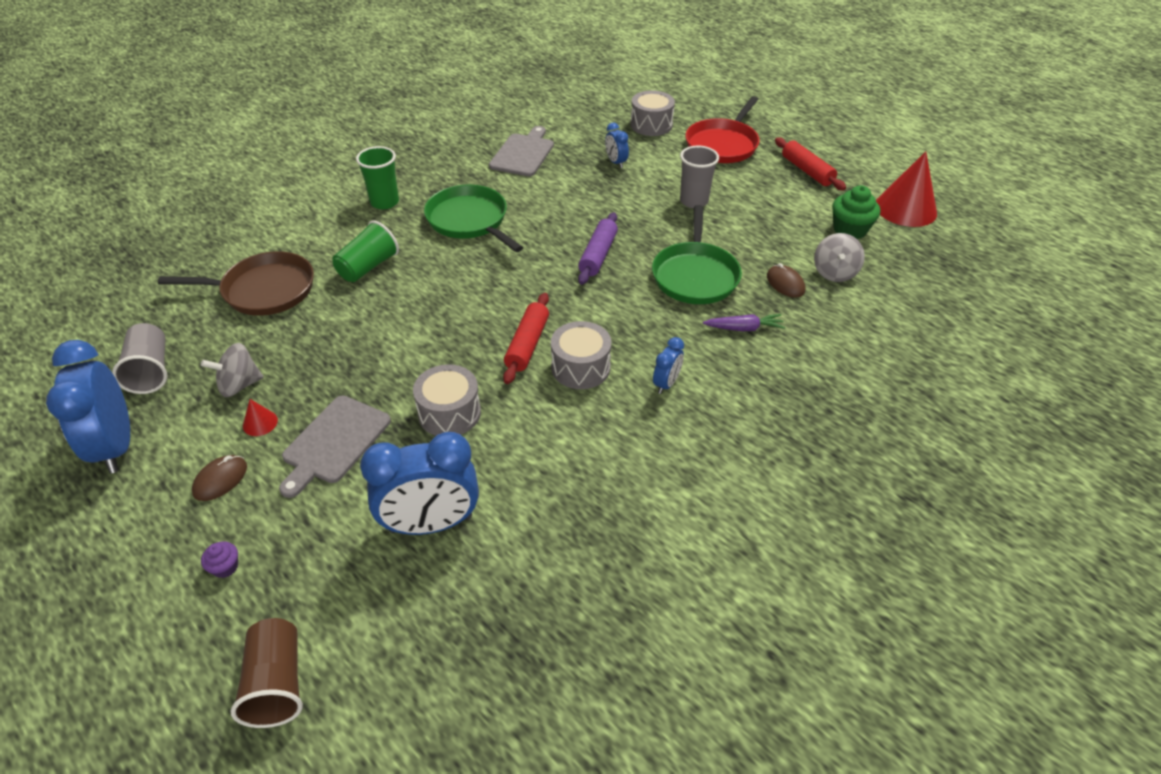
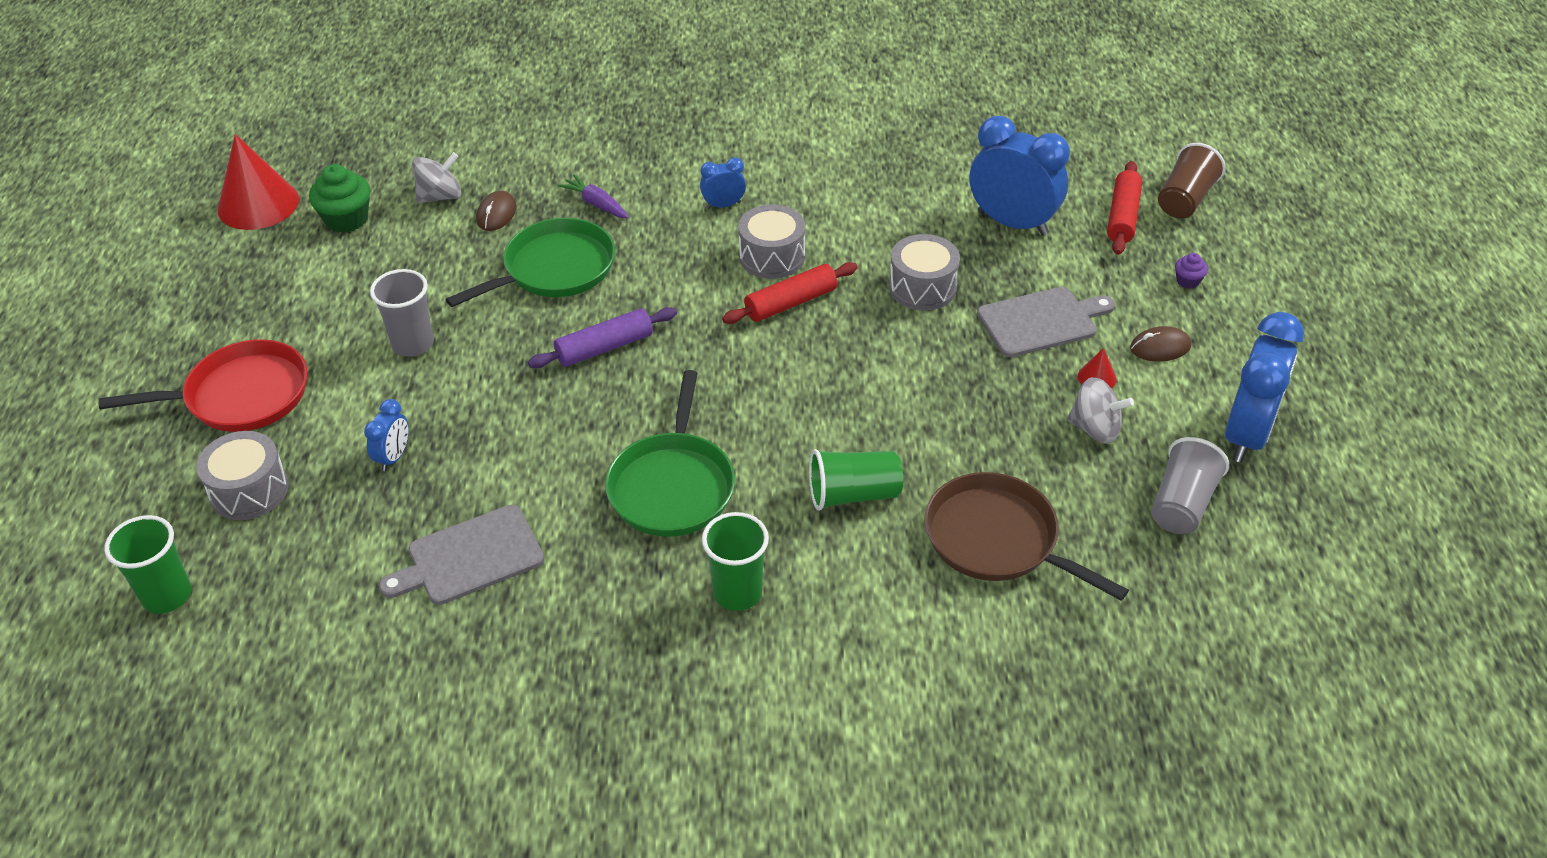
camera: 135 degrees left, 0 degrees up
red rolling pin [775,137,846,190] -> red rolling pin moved to [1107,161,1142,255]
none -> green cup [104,515,191,614]

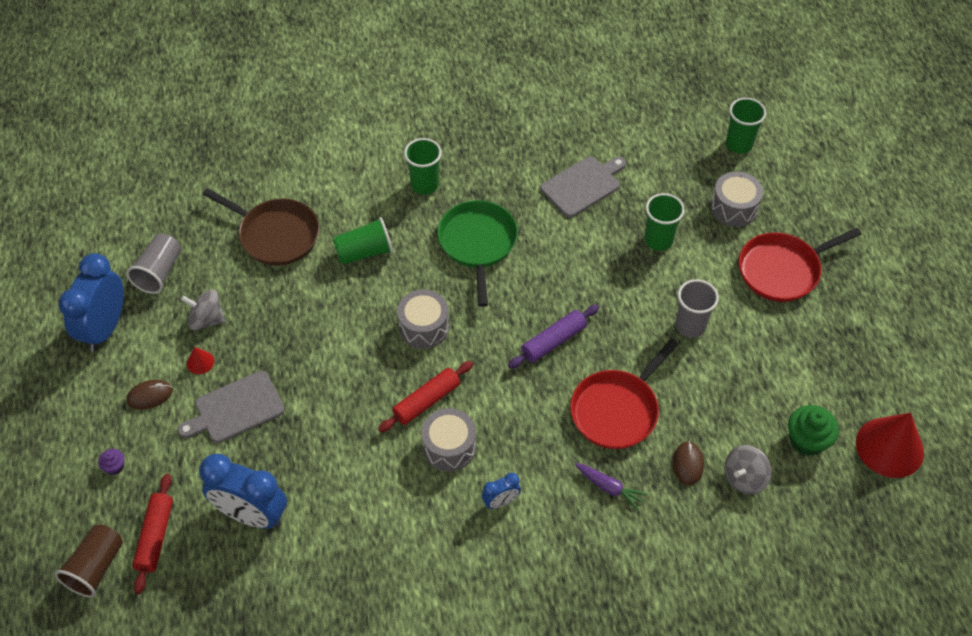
camera: 170 degrees right, 10 degrees up
blue clock [364,399,409,471] -> green cup [645,193,685,251]
green pan [446,218,615,307] -> red pan [570,339,678,449]
grey drum [889,234,960,310] -> grey drum moved to [397,289,449,349]

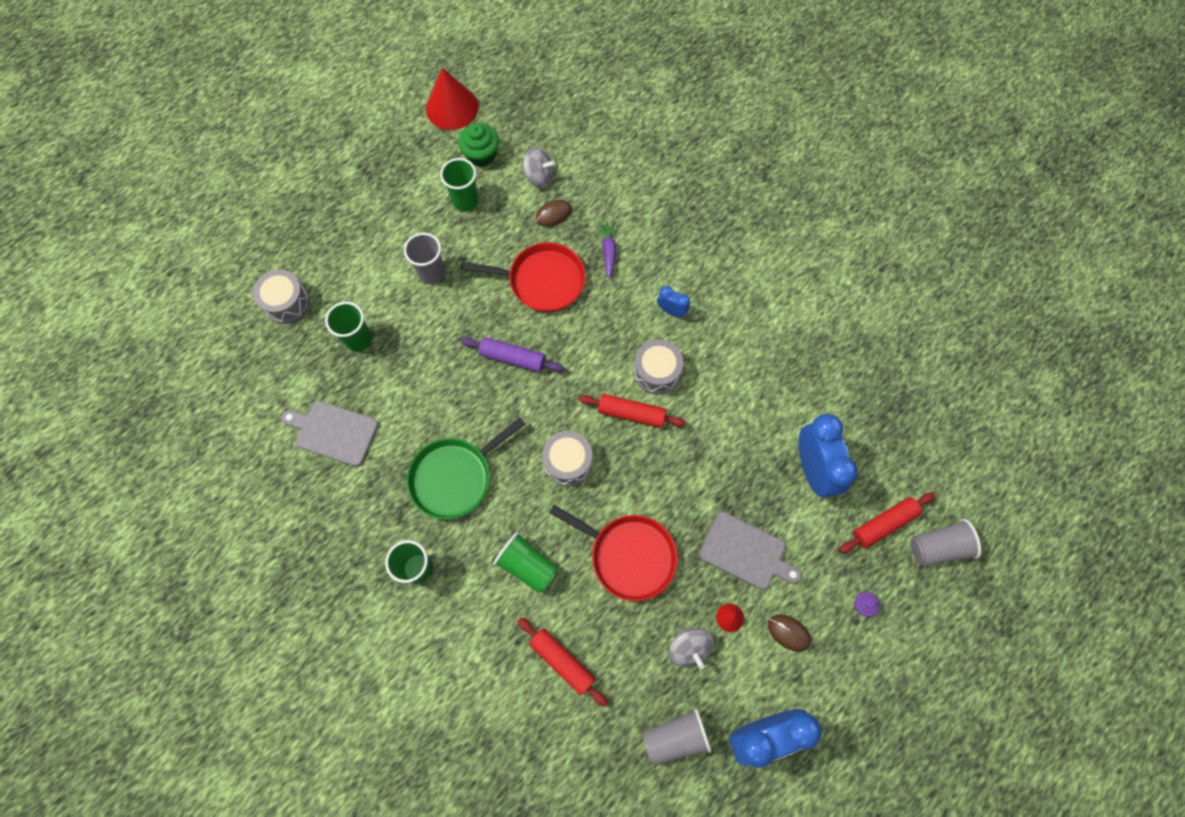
camera: 125 degrees left, 15 degrees up
brown cup [55,524,123,598] -> grey cup [911,519,981,566]
brown pan [203,188,319,266] -> red rolling pin [517,617,608,707]
green cup [726,98,766,154] -> green cup moved to [440,158,478,211]
red pan [739,228,862,302] -> red pan moved to [549,505,678,601]

